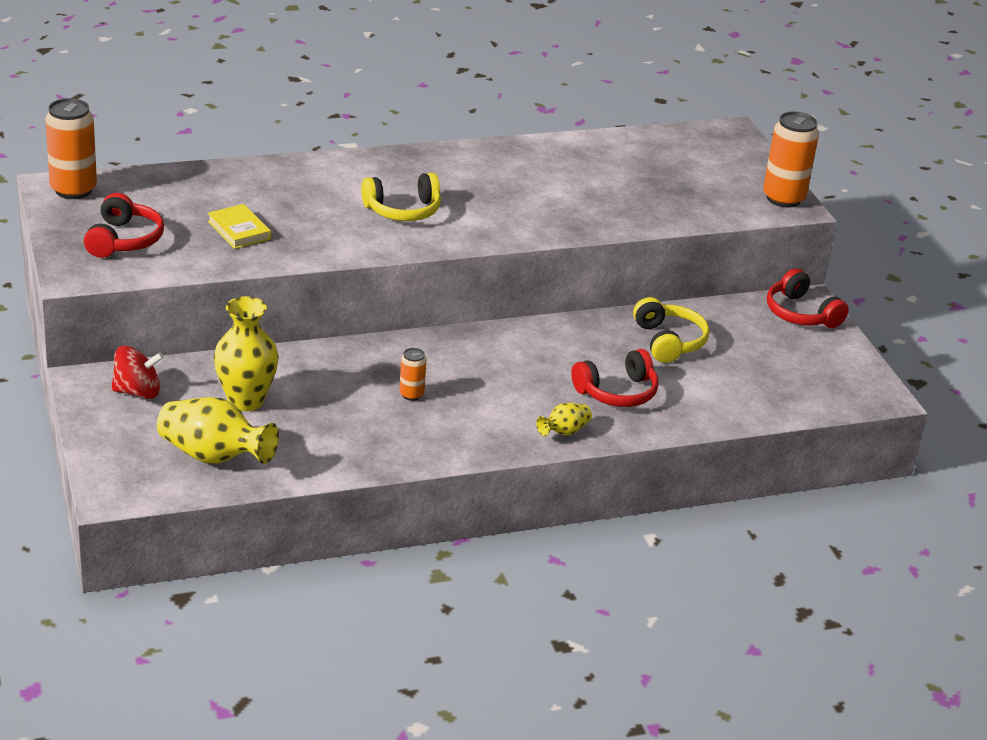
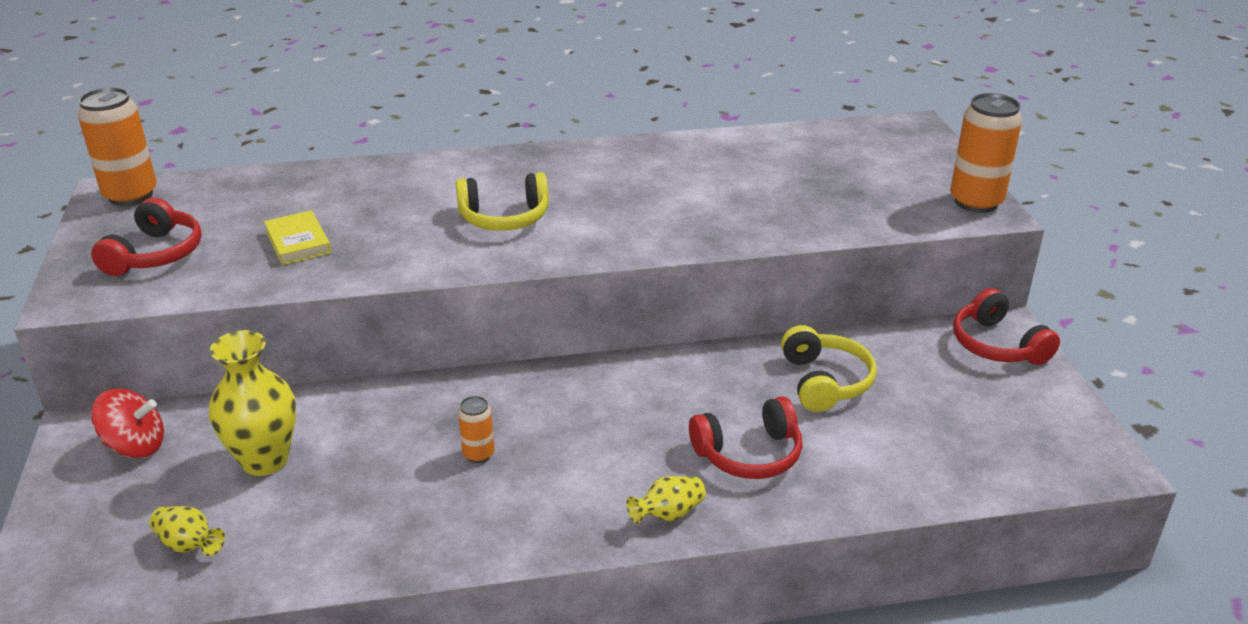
camera: 10 degrees right, 0 degrees up
yellow vase [157,397,279,464] -> yellow vase [149,506,225,556], size x0.51

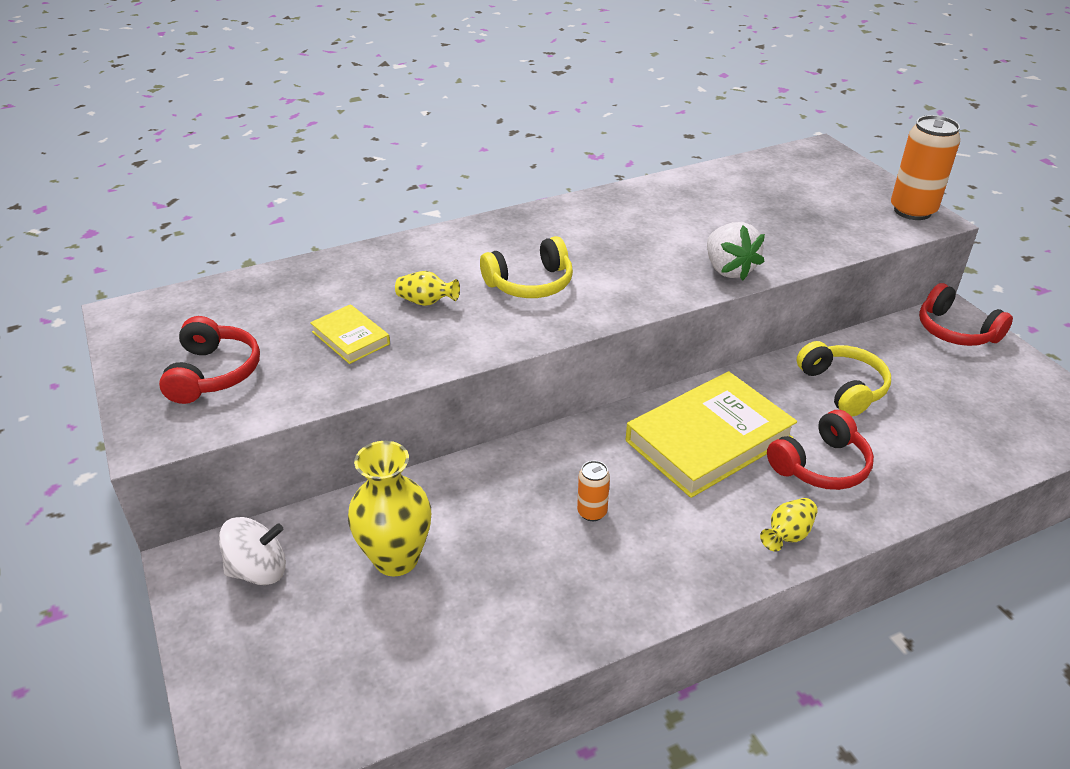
camera: 15 degrees left, 5 degrees up
orange can [78,87,157,206] -> none
red spinning top [91,389,164,458] -> white spinning top [219,517,286,585]
yellow vase [149,506,225,556] -> yellow vase moved to [395,271,460,306]
none -> yellow book [626,371,797,498]
none -> white strawberry [707,222,765,280]

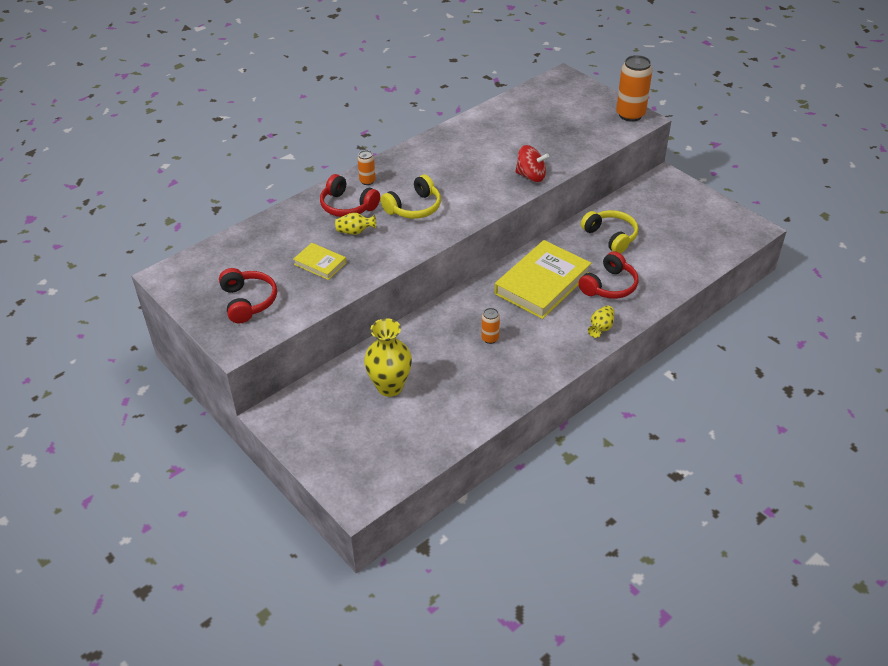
camera: 15 degrees left, 5 degrees up
white spinning top [219,517,286,585] -> none
white strawberry [707,222,765,280] -> red spinning top [515,145,549,182]
red headphones [919,283,1013,346] -> red headphones moved to [320,174,380,217]
none -> orange can [357,150,376,185]

